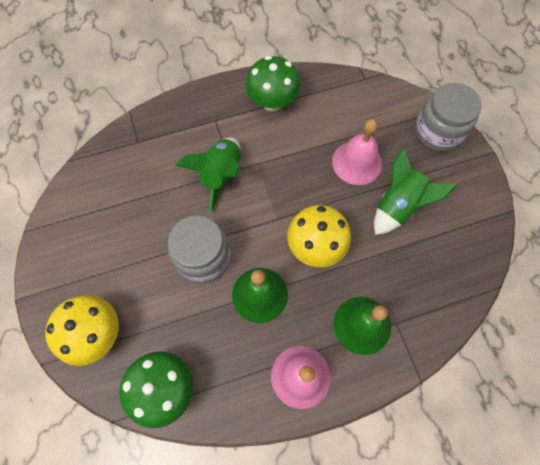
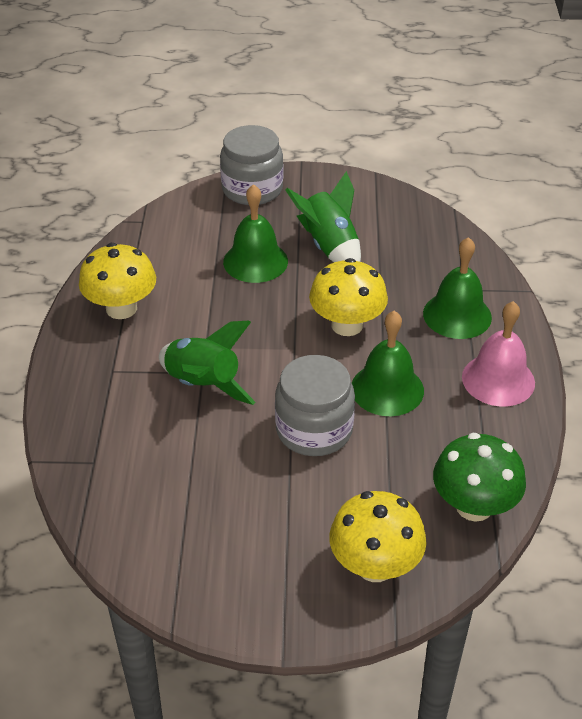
camera: 70 degrees left, 25 degrees down
green mushroom [245,56,301,111] -> yellow mushroom [79,243,156,319]
pink bell [332,119,382,185] -> green bell [223,184,288,283]

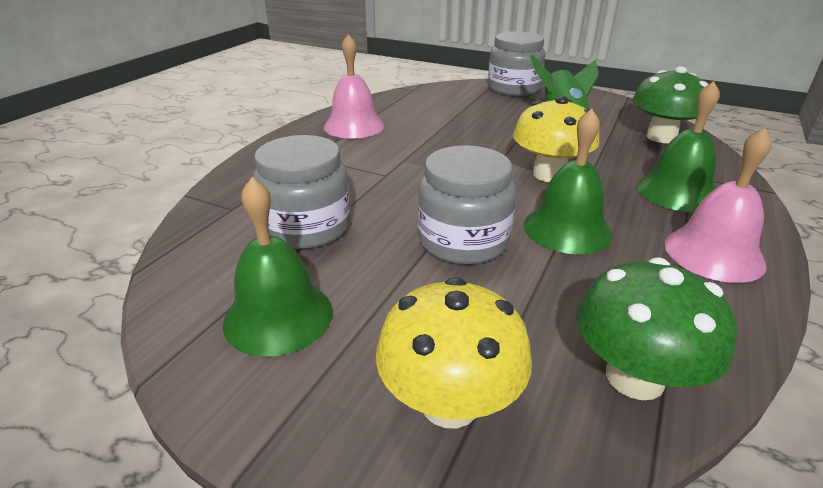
camera: 25 degrees right, 10 degrees down
yellow mushroom [79,243,156,319] -> pink bell [324,34,385,139]
green rocket [159,321,256,405] -> none
green bell [223,184,288,283] -> green bell moved to [223,177,333,357]
none -> grey jar [253,135,351,249]
none -> green mushroom [632,66,708,143]

